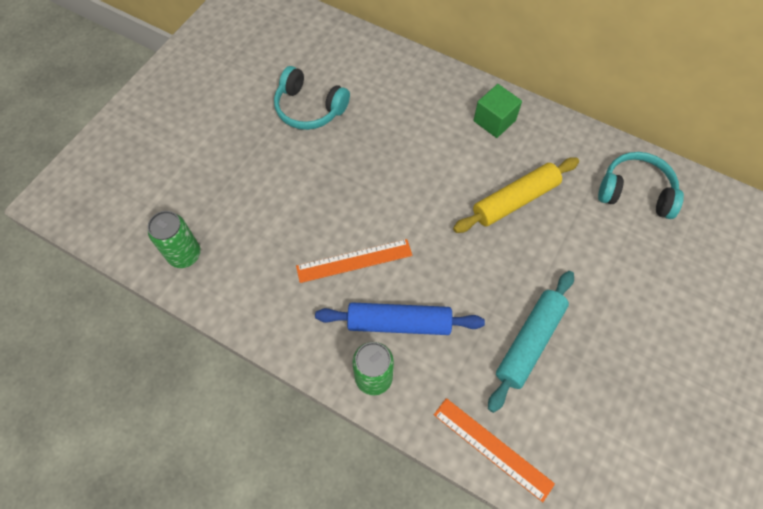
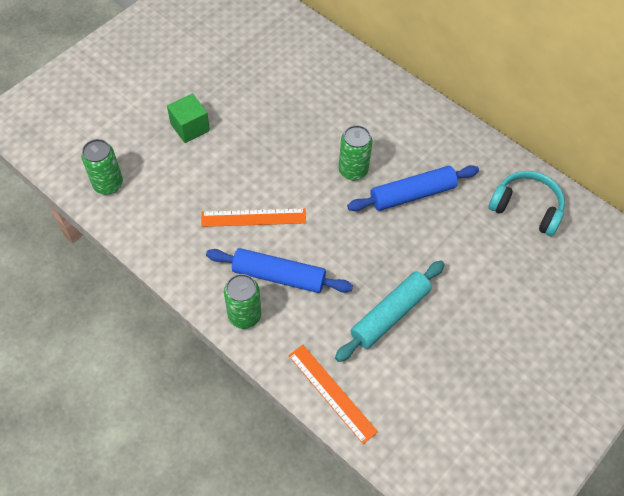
camera: 10 degrees right, 5 degrees down
turquoise headphones [274,66,350,130] -> none
yellow rolling pin [453,157,579,233] -> blue rolling pin [347,165,479,211]
green cube [474,84,522,138] -> green cube moved to [167,94,210,143]
none -> green can [339,125,372,180]

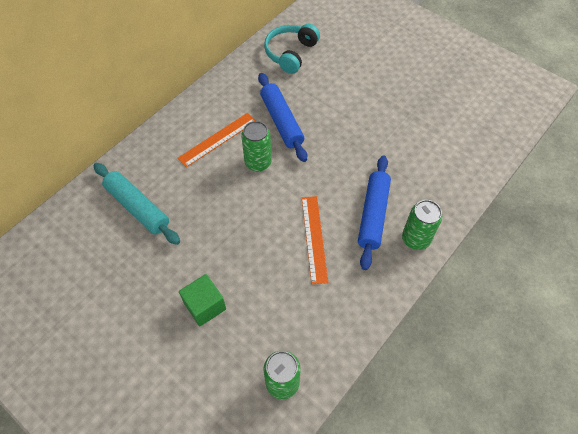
camera: 90 degrees left, 0 degrees up
orange ruler [288,345,378,444] -> orange ruler moved to [178,113,256,167]
turquoise rolling pin [335,261,445,362] -> turquoise rolling pin moved to [94,163,180,245]

